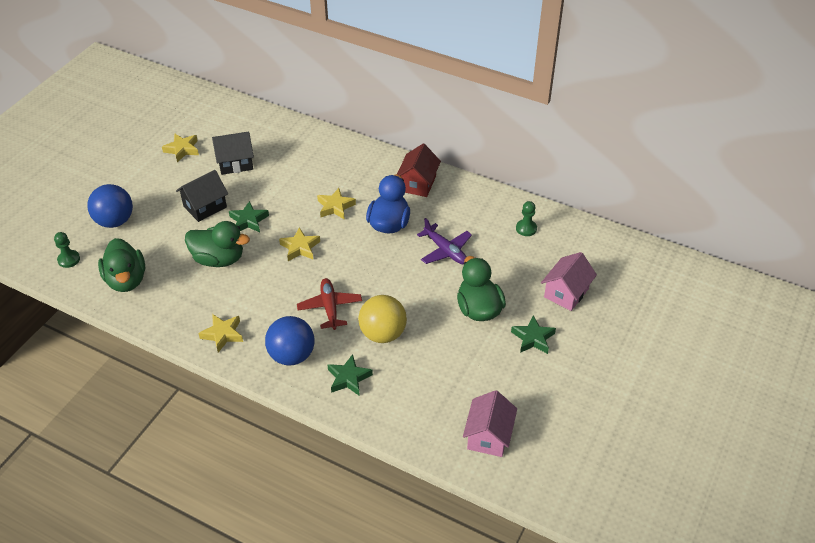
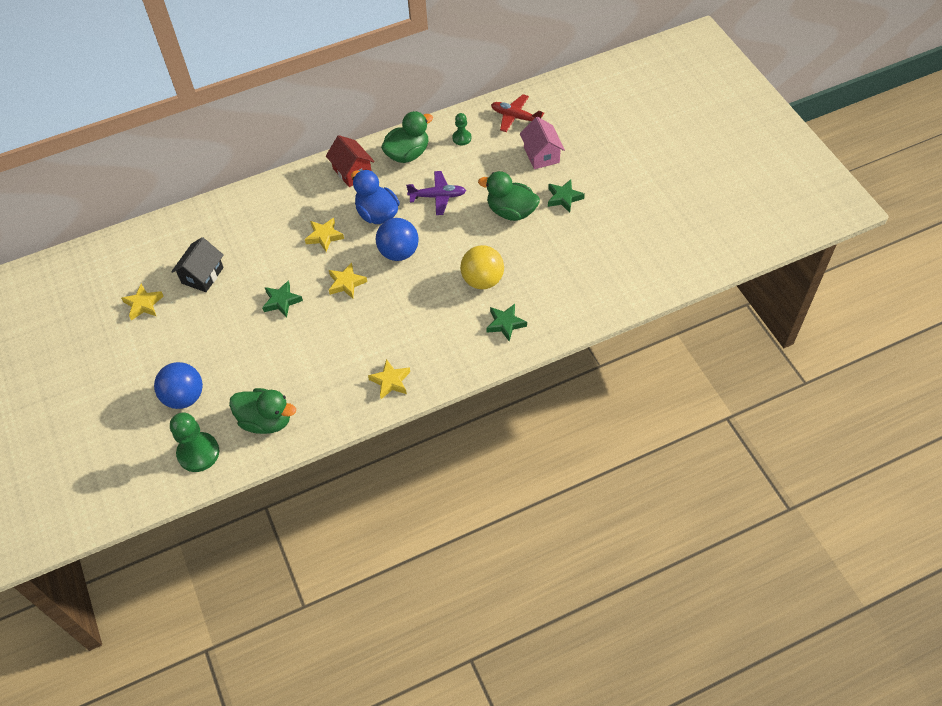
camera: 50 degrees left, 10 degrees up
green pawn [54,232,80,268] -> green pawn [170,412,219,472], size x1.80
black house [176,170,228,222] -> none
green duck [185,221,250,267] -> green duck moved to [381,111,433,163]
blue ball [265,316,315,366] -> blue ball moved to [376,218,419,261]
red plane [297,278,362,330] -> red plane moved to [491,94,544,132]
pink house [463,390,517,457] -> none

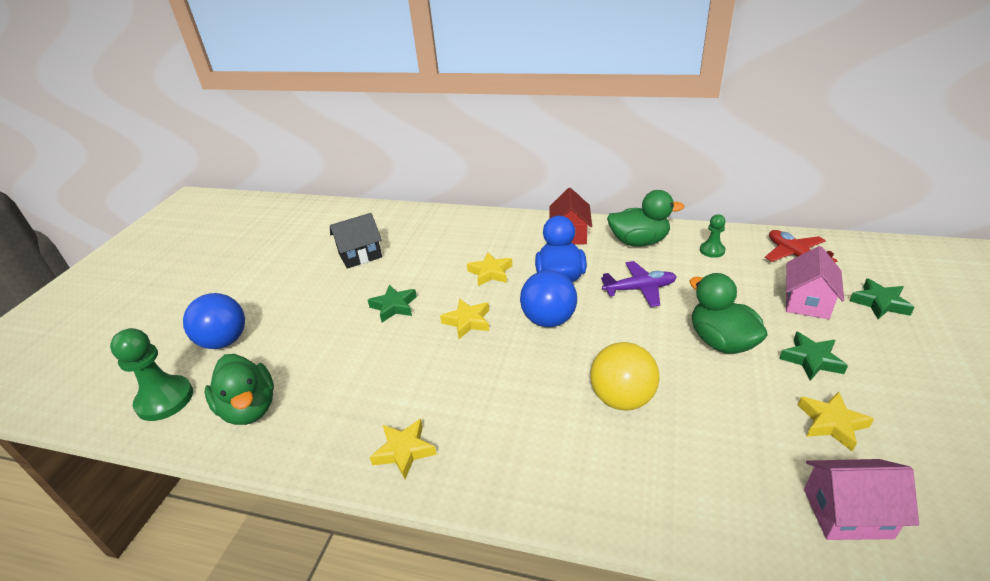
camera: 40 degrees right, 20 degrees down
yellow star [121,284,163,320] -> yellow star moved to [798,392,874,452]
purple plane [406,171,466,215] -> purple plane turned 45 degrees counterclockwise [601,261,677,307]
green star [486,304,527,342] -> green star moved to [849,278,915,319]
none -> pink house [804,459,919,540]

